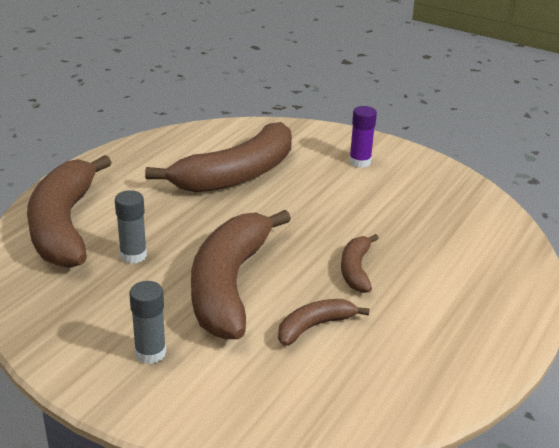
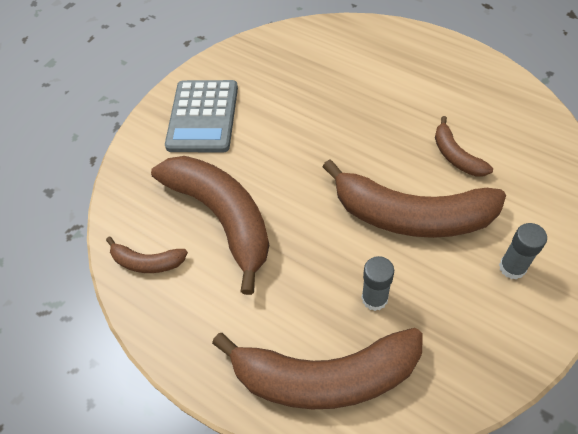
camera: 80 degrees left, 25 degrees up
brown banana [341,234,379,293] -> brown banana moved to [106,237,188,273]
purple glue stick [349,106,377,168] -> grey calculator [165,80,238,152]

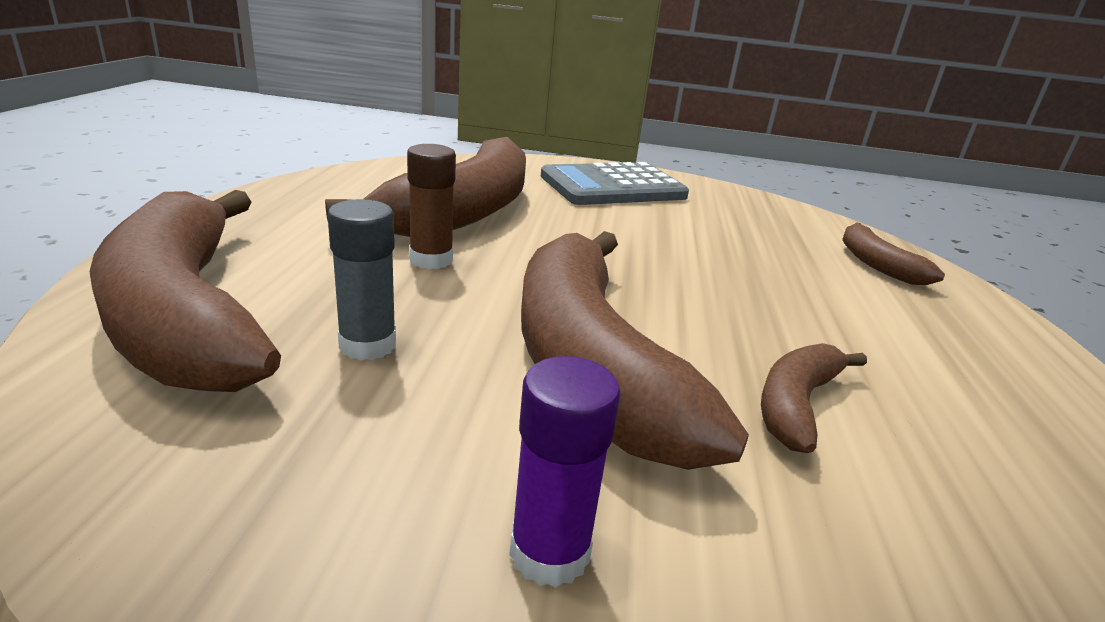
camera: 55 degrees right, 30 degrees down
brown banana [106,237,188,273] -> brown banana moved to [842,222,945,285]
grey glue stick [499,223,547,280] -> purple glue stick [509,356,621,587]
none -> brown glue stick [407,144,456,269]

